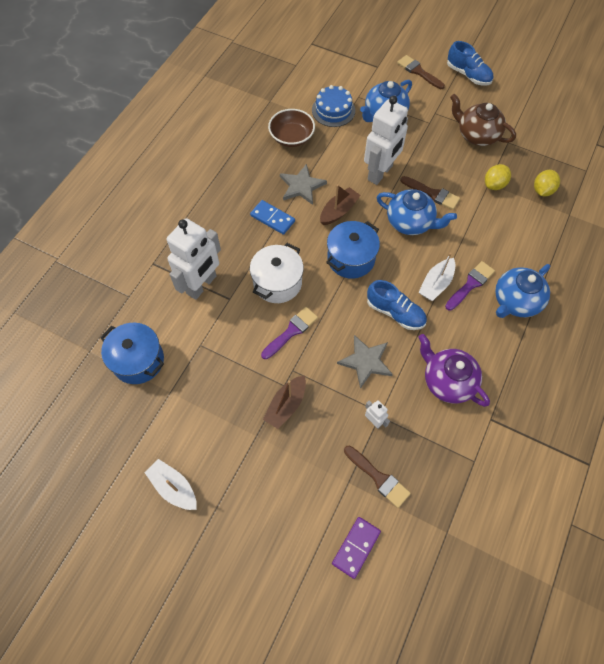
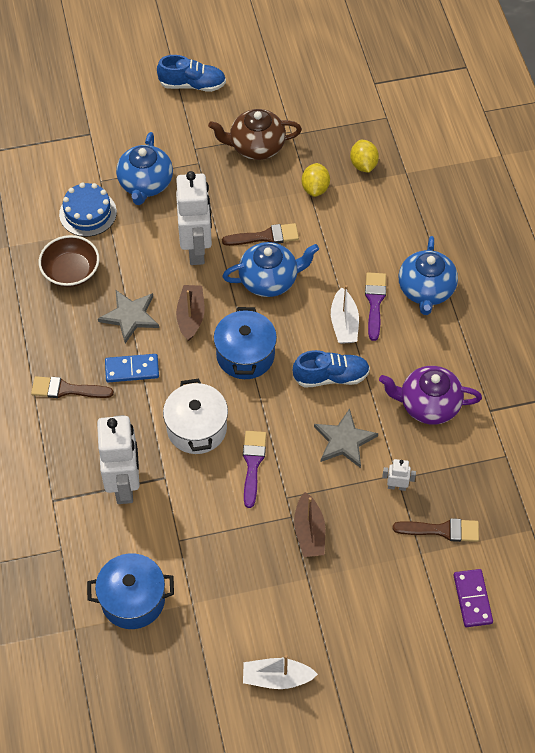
camera: 40 degrees left, 5 degrees down
brown brush [397,55,445,89] -> brown brush moved to [31,376,114,398]

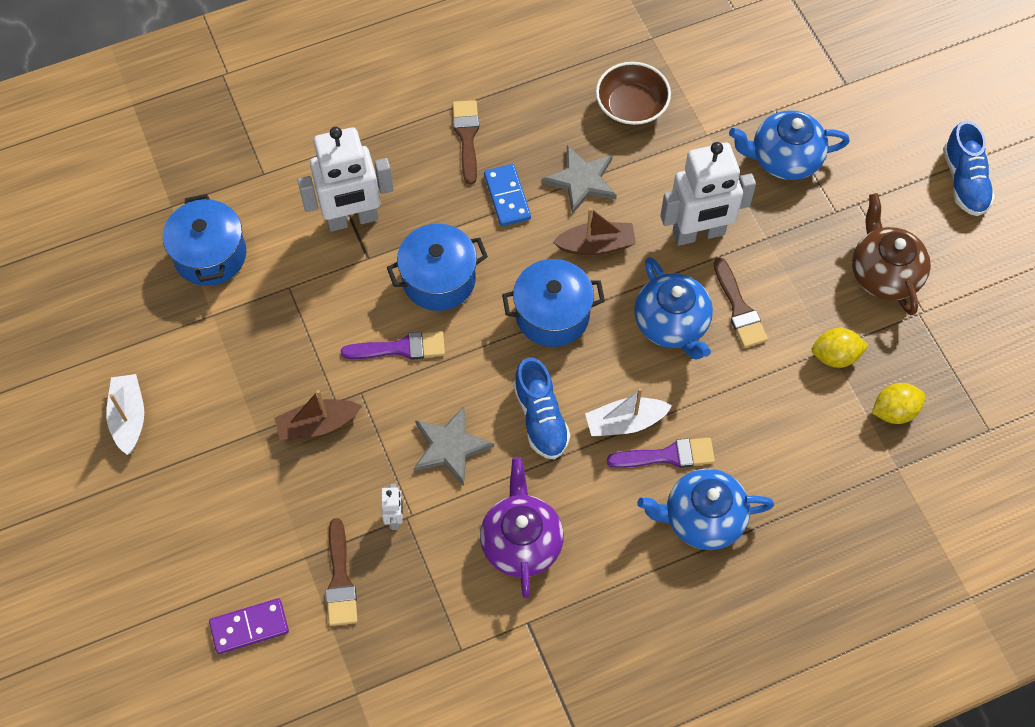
camera: 80 degrees right, 5 degrees up
blue cake [59,182,117,237] -> none
white pot [163,378,228,454] -> blue pot [387,224,488,311]

